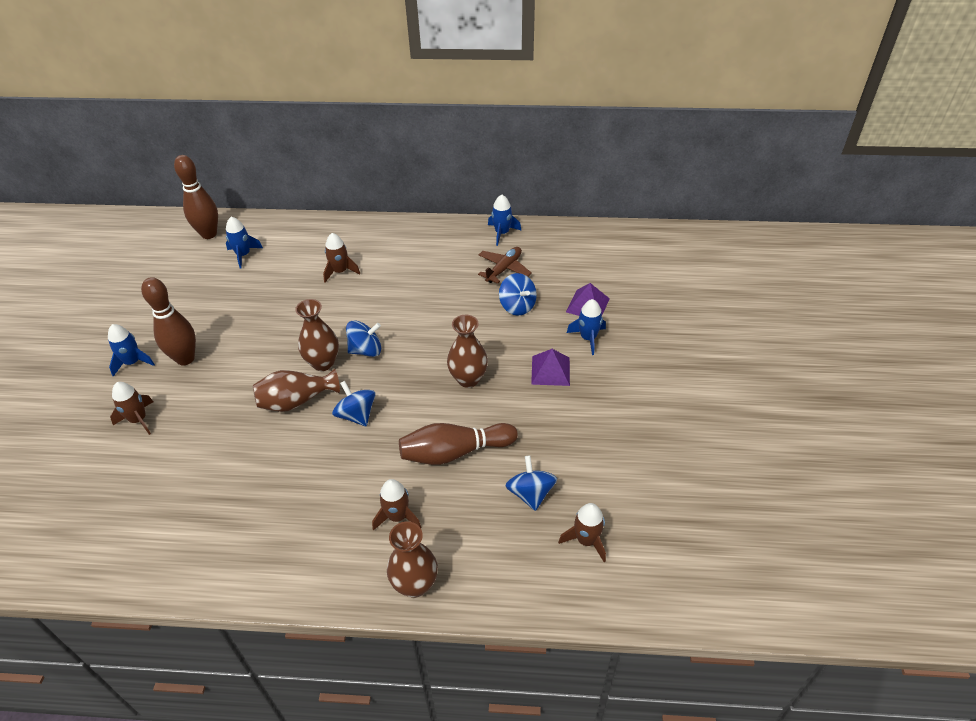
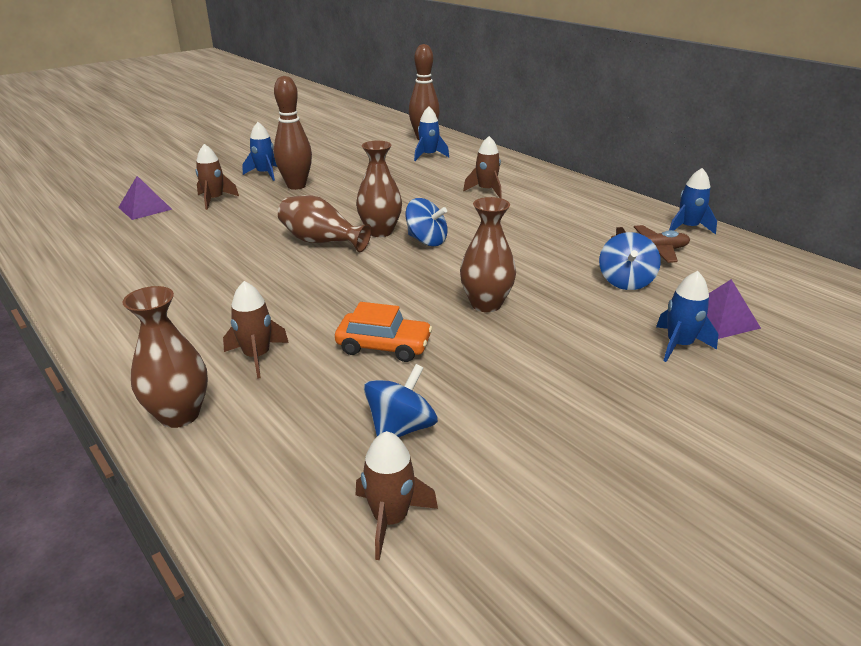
camera: 45 degrees right, 15 degrees down
blue spinning top [332,381,376,426] -> none
brown bowling pin [399,423,518,465] -> orange car [335,302,432,362]
purple pyramid [531,349,570,386] -> purple pyramid moved to [118,176,172,220]

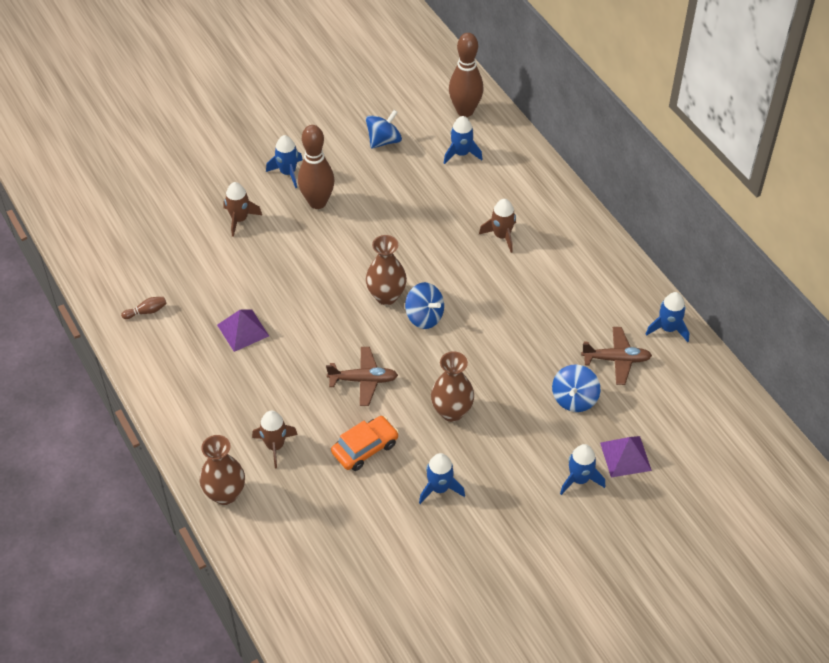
camera: 10 degrees right, 20 degrees up
purple pyramid [118,176,172,220] -> purple pyramid moved to [217,309,269,352]
brown vase [278,195,371,252] -> none
orange car [335,302,432,362] -> orange car turned 60 degrees counterclockwise [331,416,399,471]
brown rocket [356,431,438,560] -> none
blue spinning top [364,364,438,437] -> blue spinning top moved to [366,110,402,149]
none -> brown bowling pin [121,297,167,319]
none -> brown plane [326,347,398,406]
none -> blue rocket [419,453,465,504]

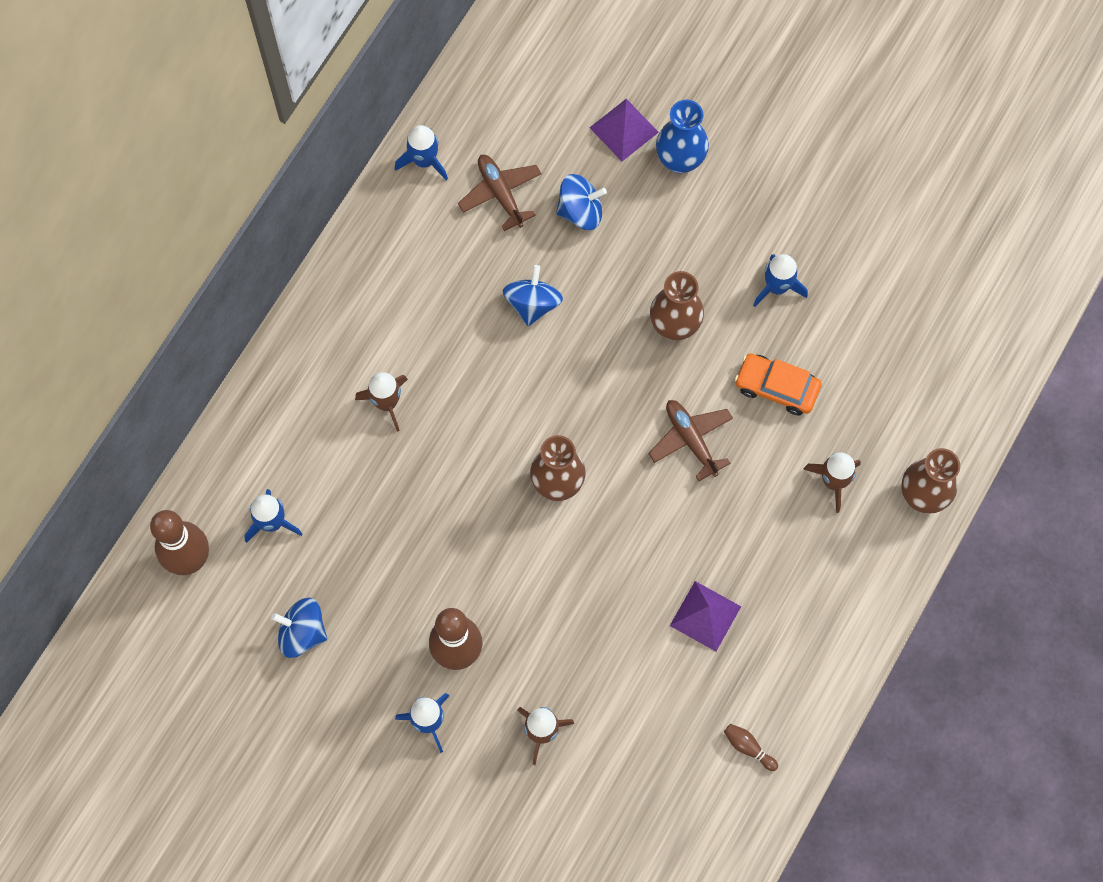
camera: 120 degrees left, 20 degrees up
blue spinning top [405,282,444,329] -> blue spinning top moved to [503,265,563,326]
blue rocket [560,444,605,495] -> blue vase [656,100,709,173]

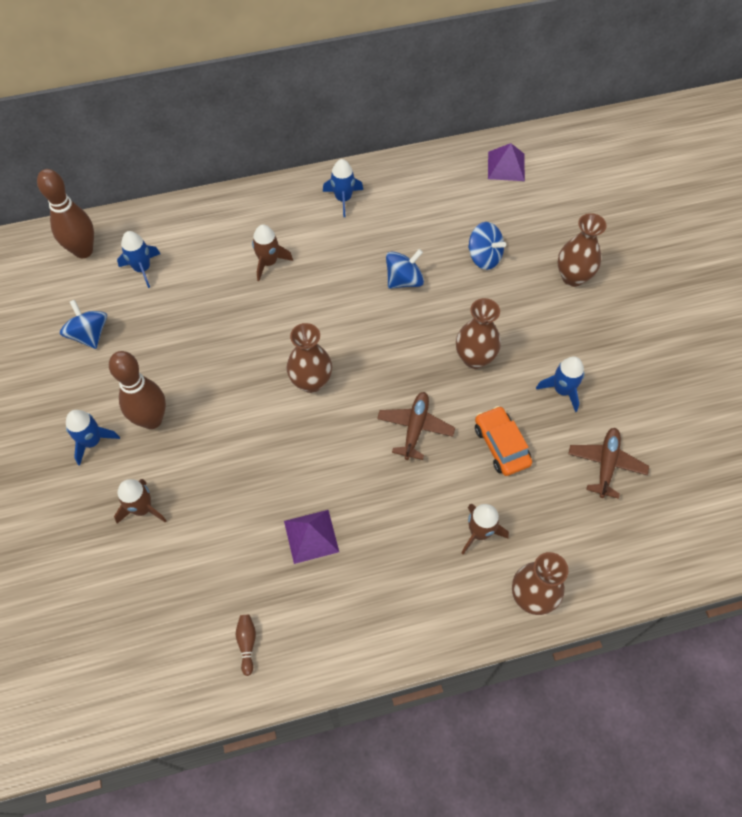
camera: 45 degrees right, 10 degrees down
blue rocket [395,125,448,181] -> blue rocket moved to [323,159,363,217]
brown plane [458,155,542,231] -> brown plane moved to [568,428,649,499]
purple pyramid [590,99,659,161] -> purple pyramid moved to [488,143,525,181]
blue vase [656,100,709,173] -> brown vase [558,213,607,287]

